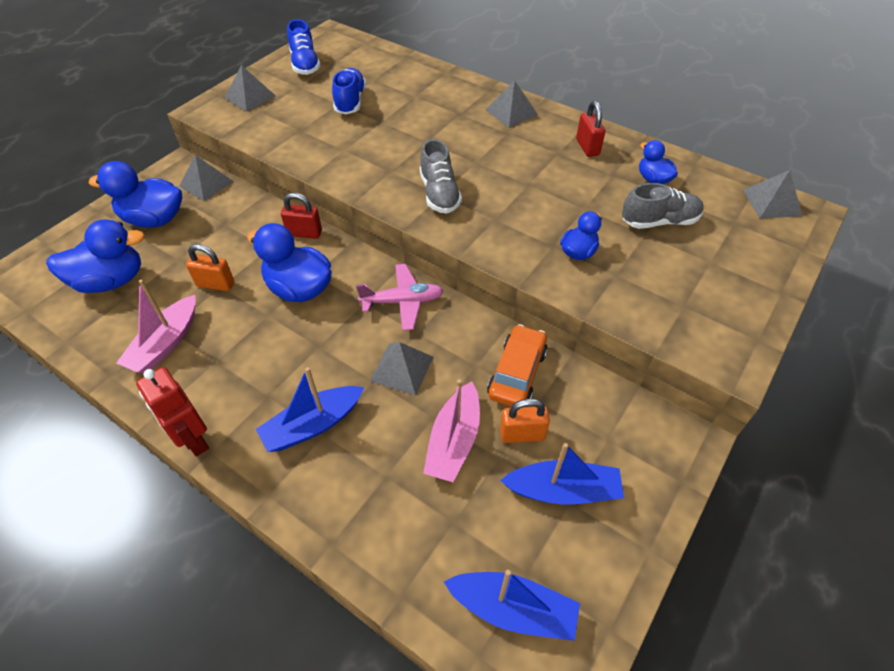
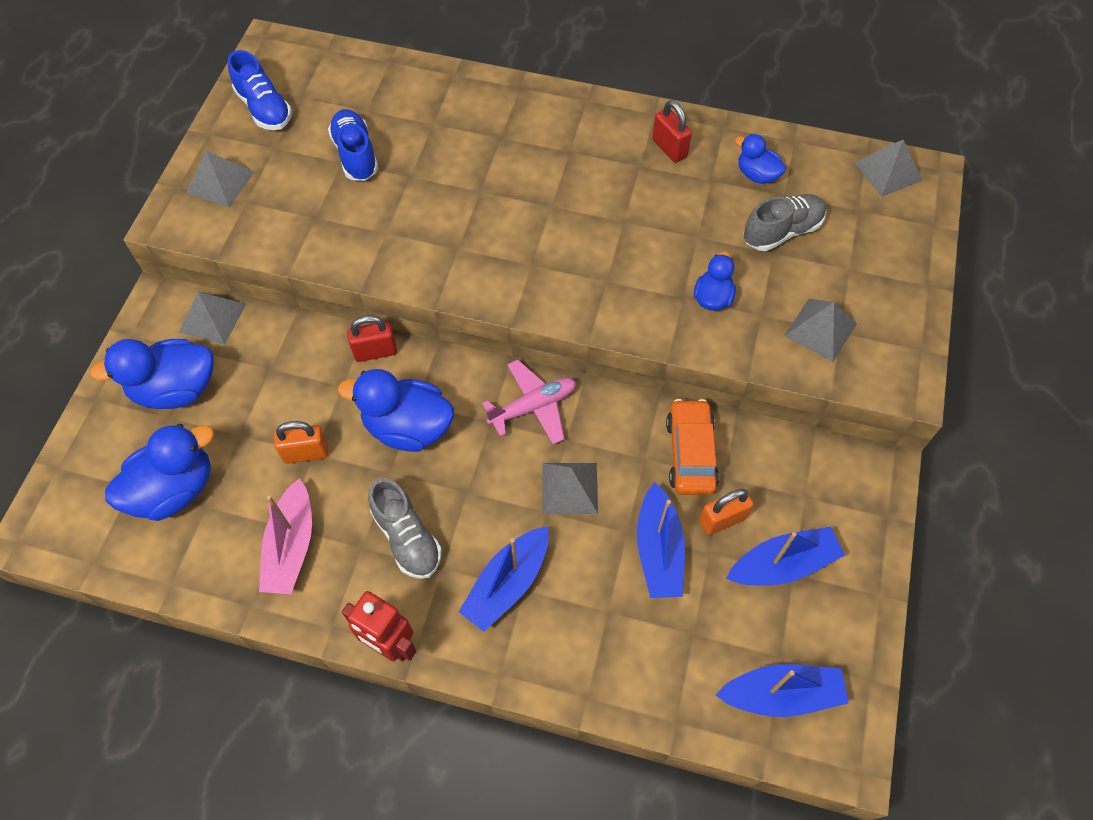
camera: 20 degrees left, 10 degrees up
grey shoe [420,139,462,214] -> grey shoe moved to [368,478,442,579]
pink boat [423,379,480,482] -> blue boat [637,482,685,598]
grey pyramid [486,80,538,128] -> grey pyramid moved to [784,299,857,362]

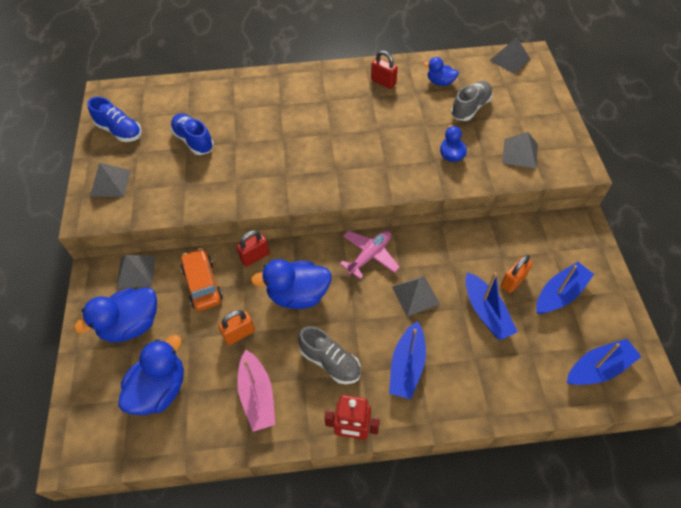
camera: 20 degrees left, 5 degrees down
orange car [666,399,719,495] -> orange car moved to [181,248,223,311]

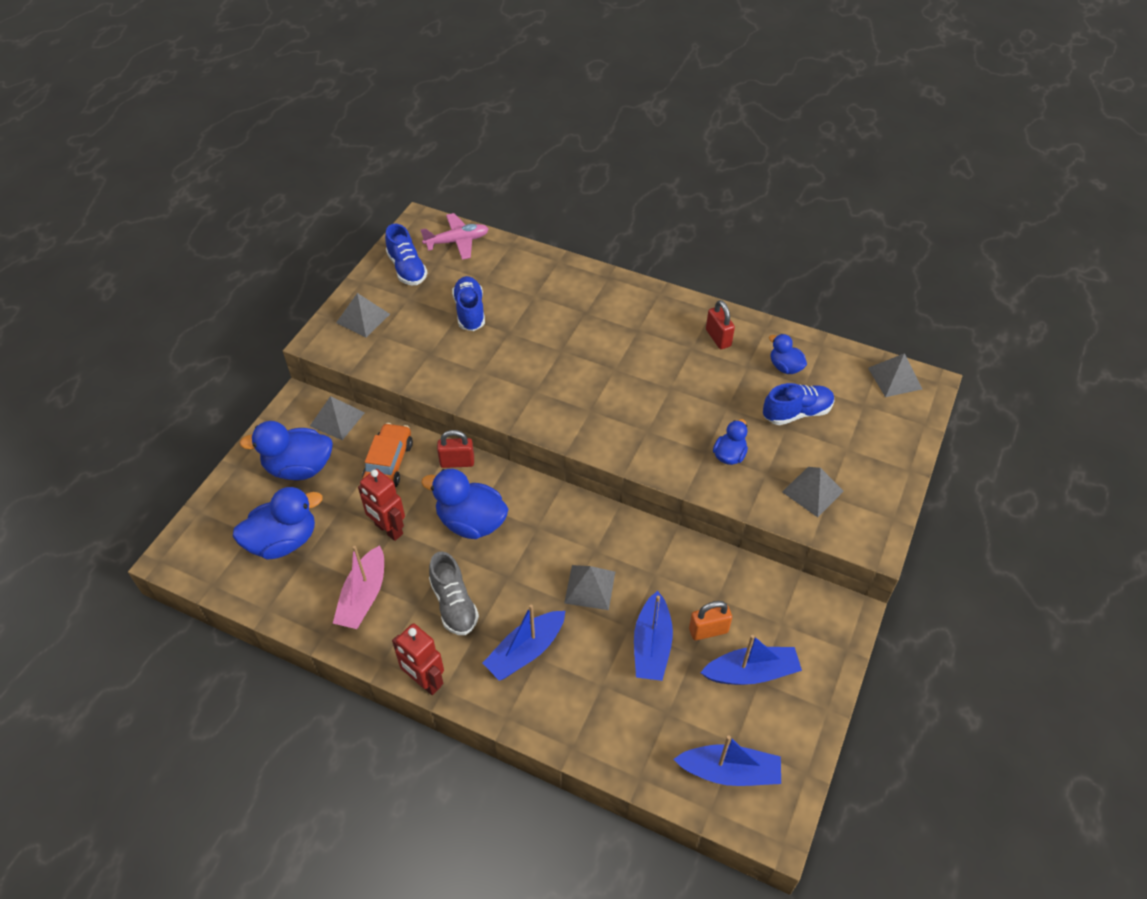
camera: 30 degrees right, 5 degrees down
orange padlock [218,310,255,345] -> red robot [358,469,405,541]
pink plane [340,230,400,279] -> pink plane moved to [420,213,489,260]
grey shoe [451,81,493,121] -> blue shoe [763,383,834,425]

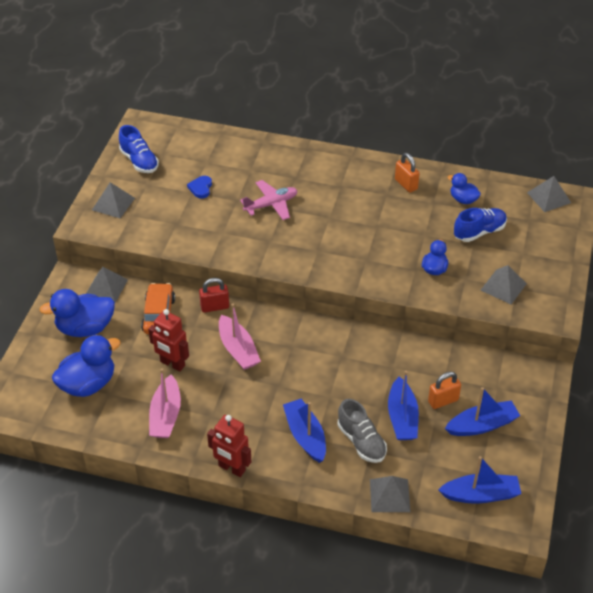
camera: 10 degrees left, 5 degrees down
pink plane [420,213,489,260] -> pink plane moved to [240,180,298,220]
blue duck [421,469,509,539] -> pink boat [219,303,261,370]
grey shoe [429,551,479,635] -> grey shoe moved to [337,399,387,463]
blue shoe [452,276,485,331] -> blue heart [187,176,212,199]
blue boat [483,604,565,681] -> blue boat turned 120 degrees clockwise [283,399,326,463]
grey pyramid [564,565,615,610] -> grey pyramid moved to [370,476,411,512]
red padlock [706,300,735,349] -> orange padlock [395,153,420,193]

